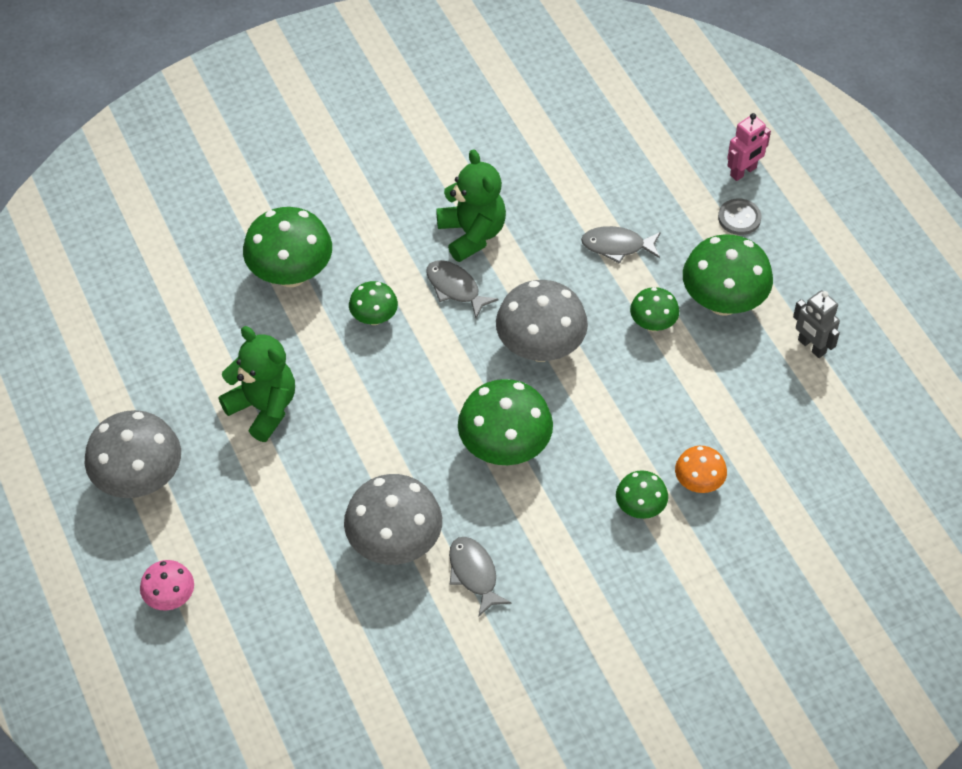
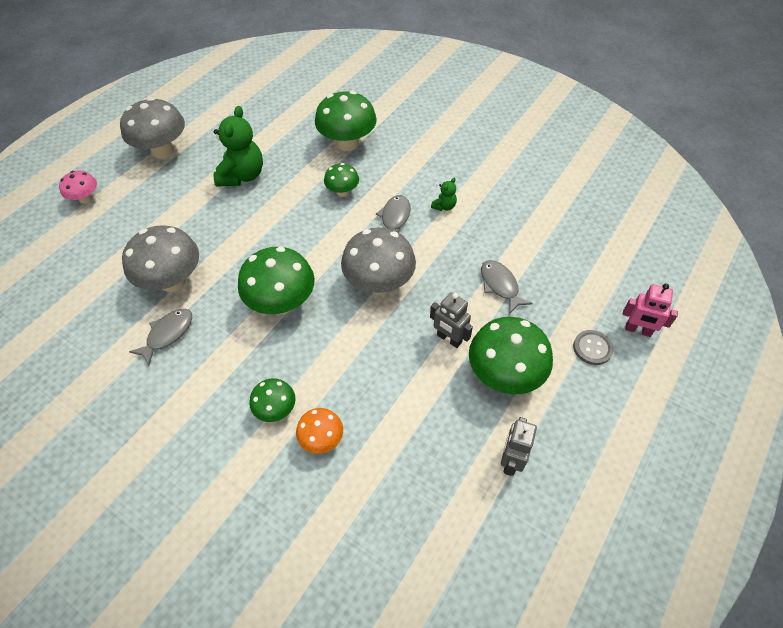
camera: 60 degrees right, 0 degrees up
green teddy bear [436,149,506,262] -> green teddy bear [431,178,457,211], size x0.46
green mushroom [630,287,679,331] -> grey robot [430,292,473,348]

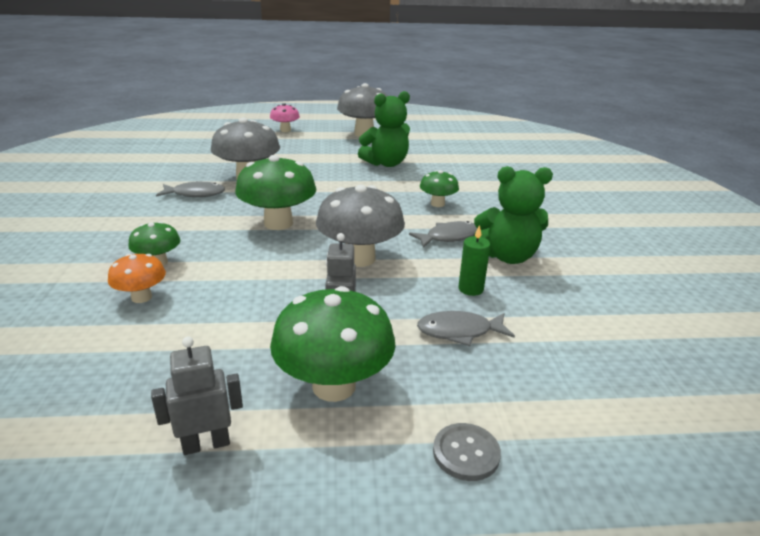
camera: 50 degrees right, 25 degrees down
green mushroom [315,91,377,151] -> none
green teddy bear [431,178,457,211] -> green teddy bear [474,166,553,264], size x2.16
grey fish [481,260,533,314] -> grey fish turned 120 degrees counterclockwise [417,311,515,346]
pink robot [623,283,678,337] -> none
none -> green candle [458,225,490,296]

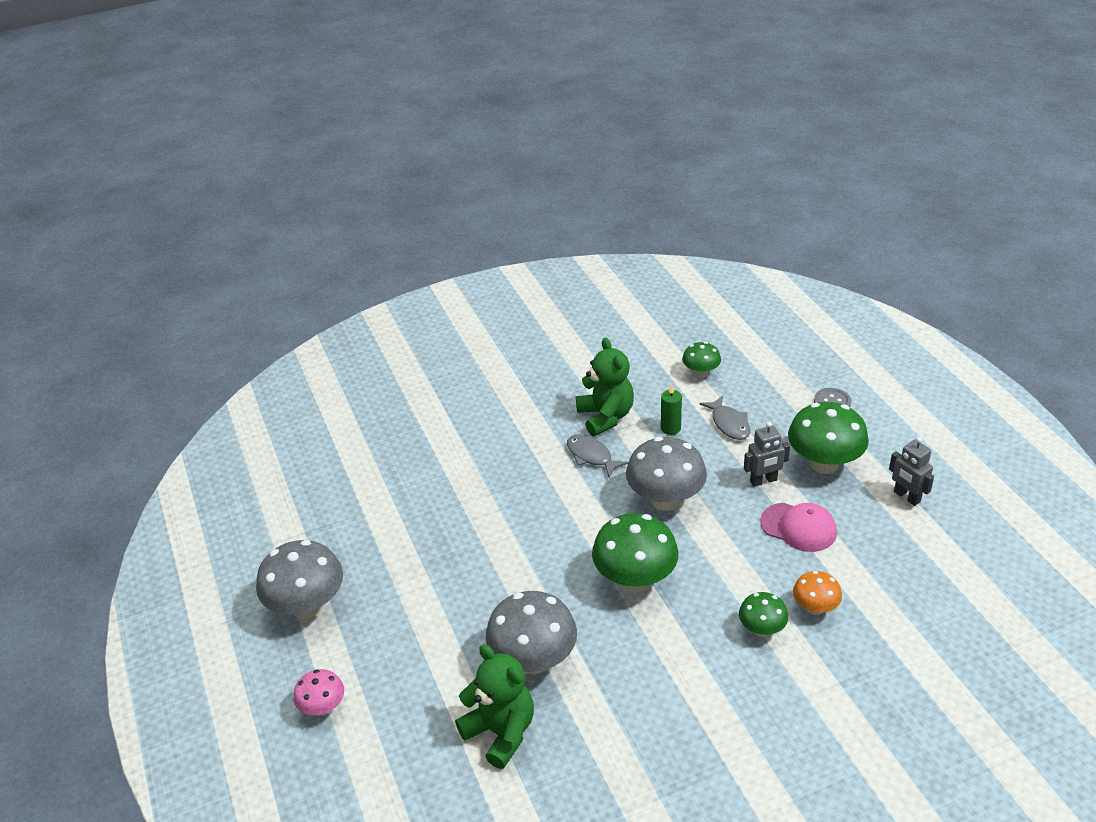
camera: 105 degrees left, 10 degrees up
grey fish [156,181,225,197] -> none
green teddy bear [358,91,410,167] -> green teddy bear moved to [455,644,534,769]
green mushroom [420,170,459,207] -> green mushroom moved to [682,342,721,378]
none -> pink cap [760,503,837,552]

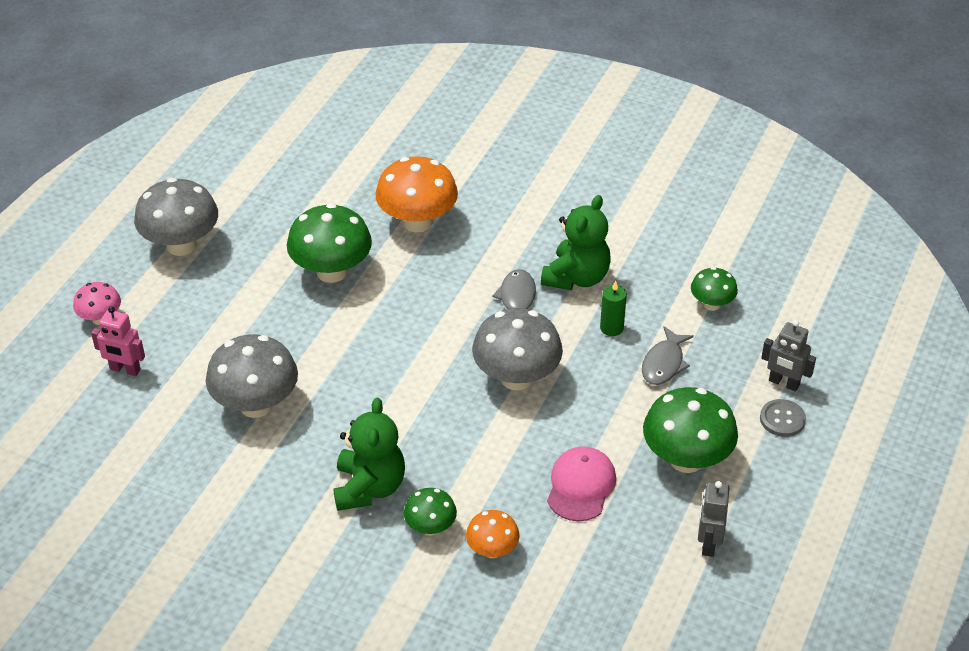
camera: 45 degrees right, 5 degrees up
green teddy bear [455,644,534,769] -> green teddy bear moved to [333,398,405,511]
green mushroom [592,513,679,592] -> green mushroom moved to [287,204,372,283]
grey robot [744,422,790,487] -> grey robot moved to [761,320,816,392]
pink cap [760,503,837,552] -> pink cap turned 150 degrees counterclockwise [547,446,616,521]
none -> pink robot [91,306,145,376]
none -> orange mushroom [375,156,458,233]

